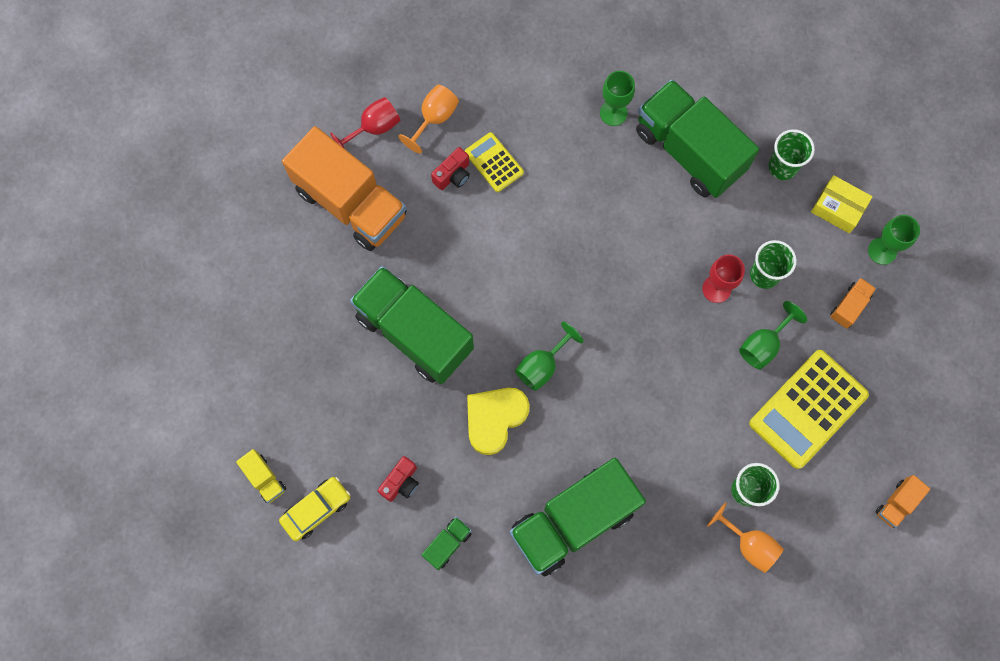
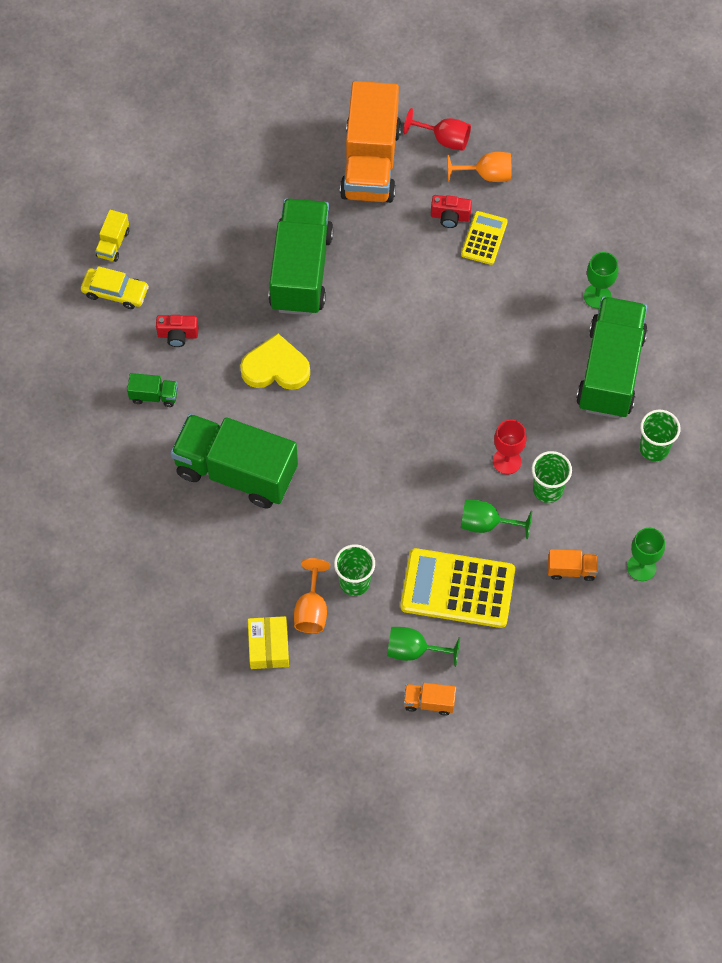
camera: 55 degrees right, 10 degrees down
green goblet [515,322,584,391] -> green goblet moved to [387,627,460,667]
yellow box [811,175,873,233] -> yellow box moved to [248,616,289,669]

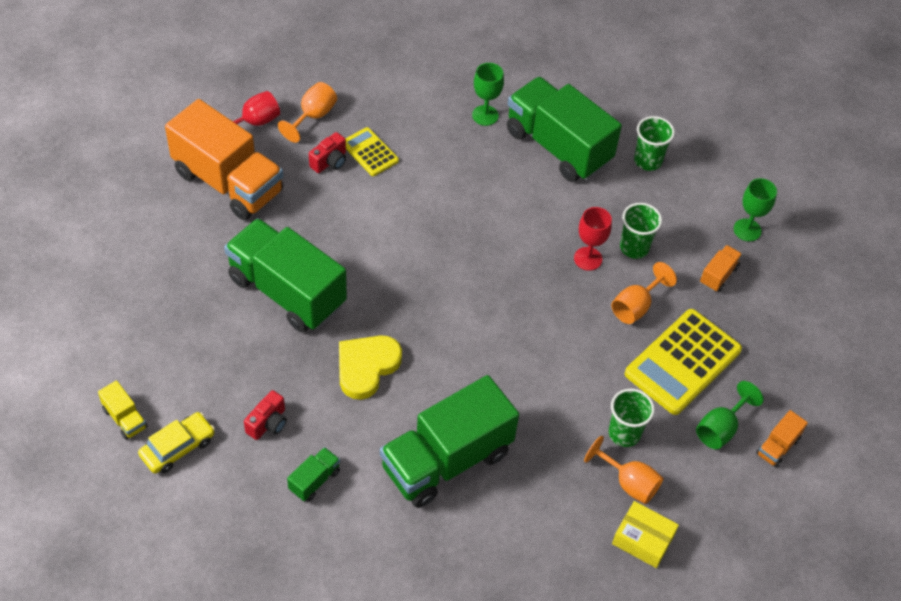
camera: 60 degrees left, 10 degrees down
green goblet [461,500,532,539] -> orange goblet [611,262,677,324]

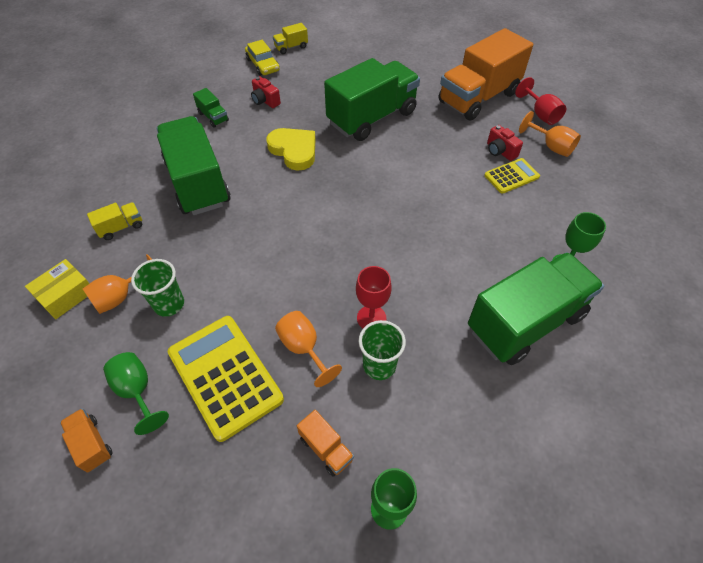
camera: 105 degrees right, 0 degrees up
green cup [634,116,675,171] -> none
none -> yellow truck [87,202,142,240]

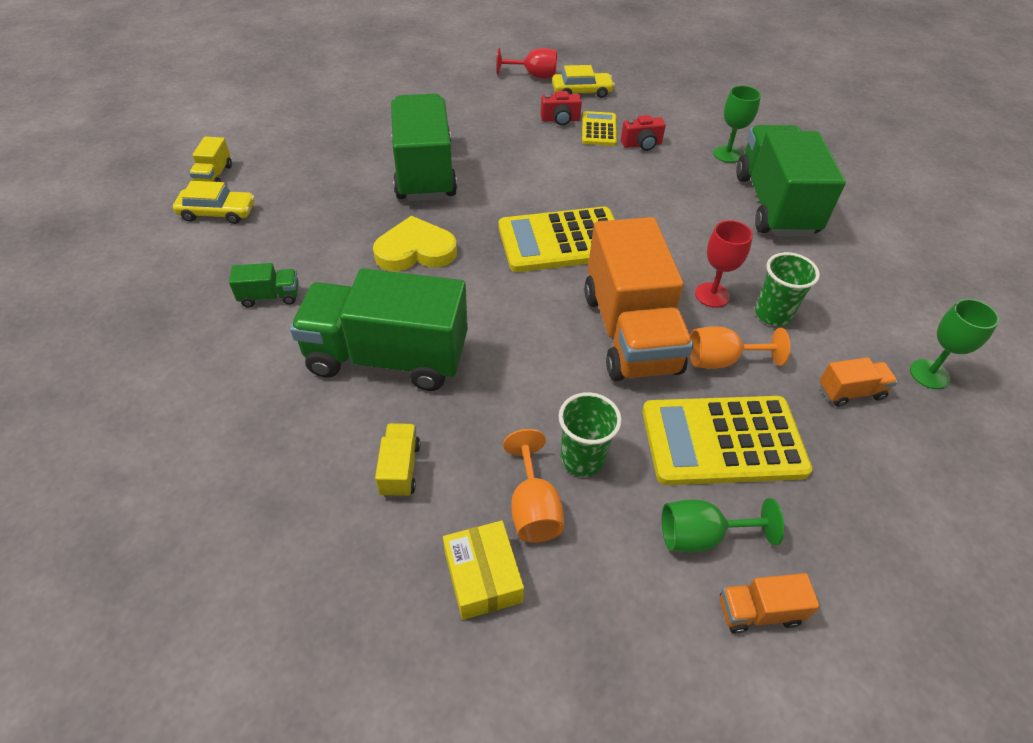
camera: 60 degrees left, 5 degrees down
red camera [251,76,281,108] -> red camera moved to [621,115,666,151]
orange truck [438,28,533,121] -> orange truck moved to [584,217,693,381]
orange goblet [519,111,581,157] -> yellow car [552,65,615,98]
none -> yellow calculator [499,207,615,272]

